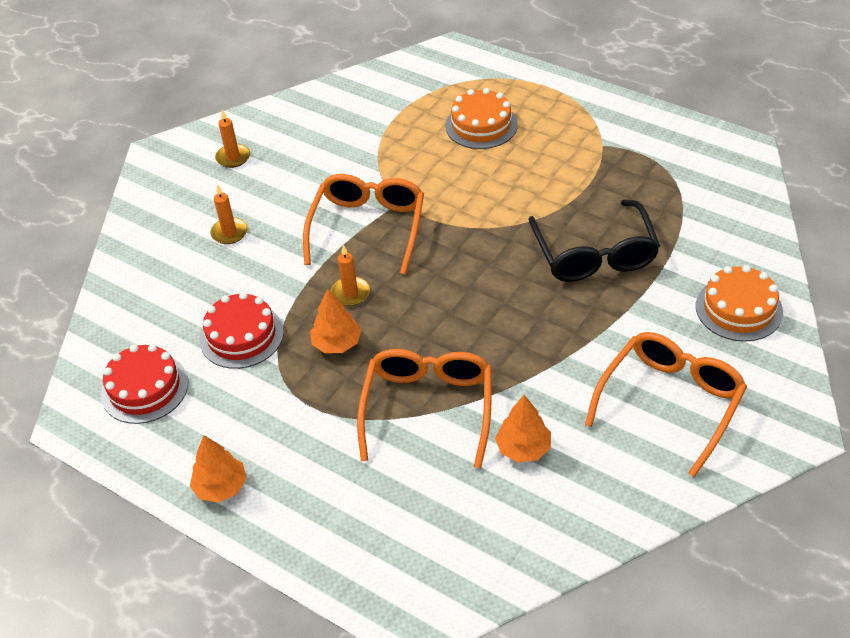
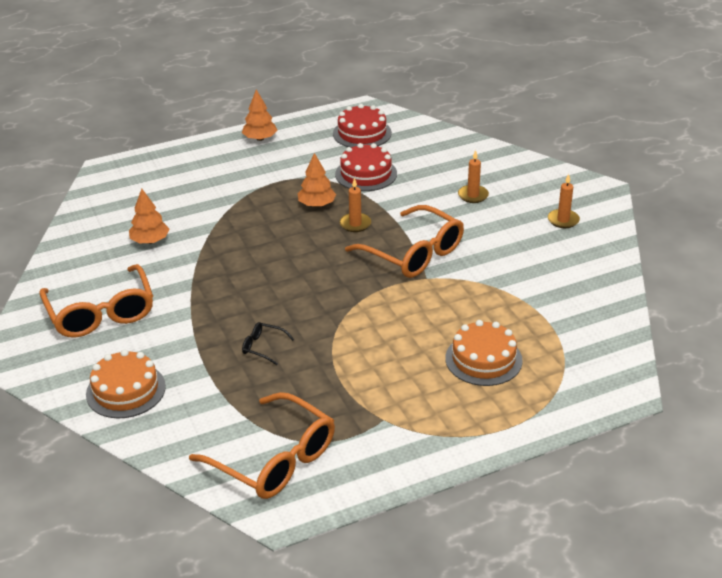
camera: 120 degrees right, 10 degrees down
orange glasses [357,349,492,468] -> orange glasses moved to [189,392,335,499]
black glasses [528,200,660,282] -> black glasses [242,322,295,365], size x0.42

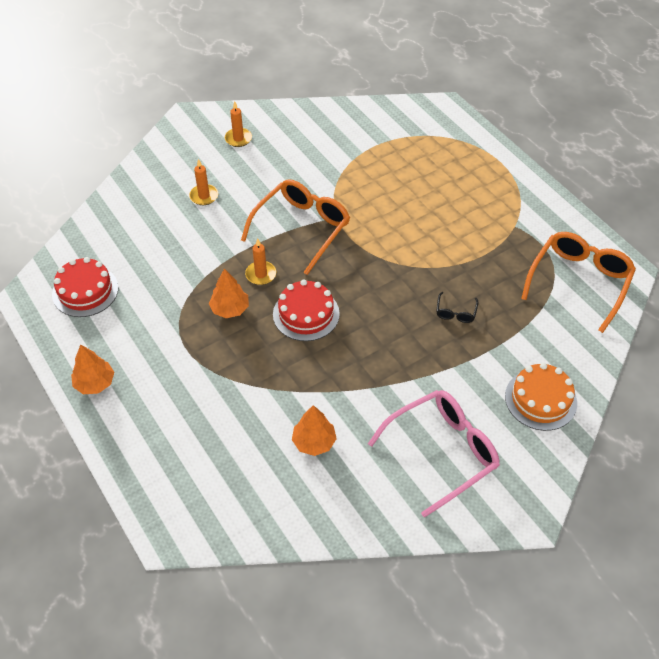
camera: 100 degrees left, 15 degrees up
orange glasses [39,264,153,338] -> pink glasses [368,390,500,518]
red cake [335,143,397,191] -> red cake moved to [273,279,340,341]
orange cake [445,320,523,386] -> none

